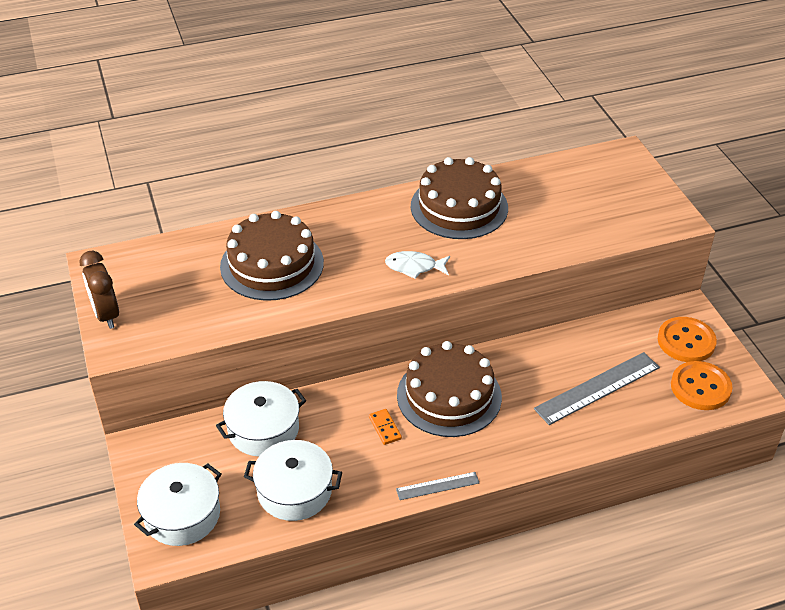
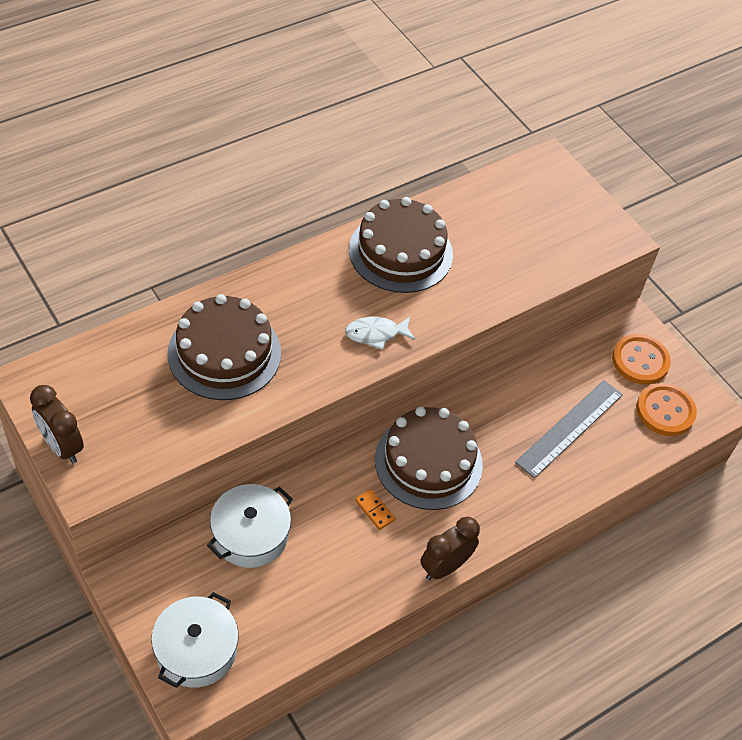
camera: 20 degrees left, 10 degrees up
white pot [244,440,342,521] -> none
grey ruler [396,472,479,500] -> brown clock [420,517,480,580]

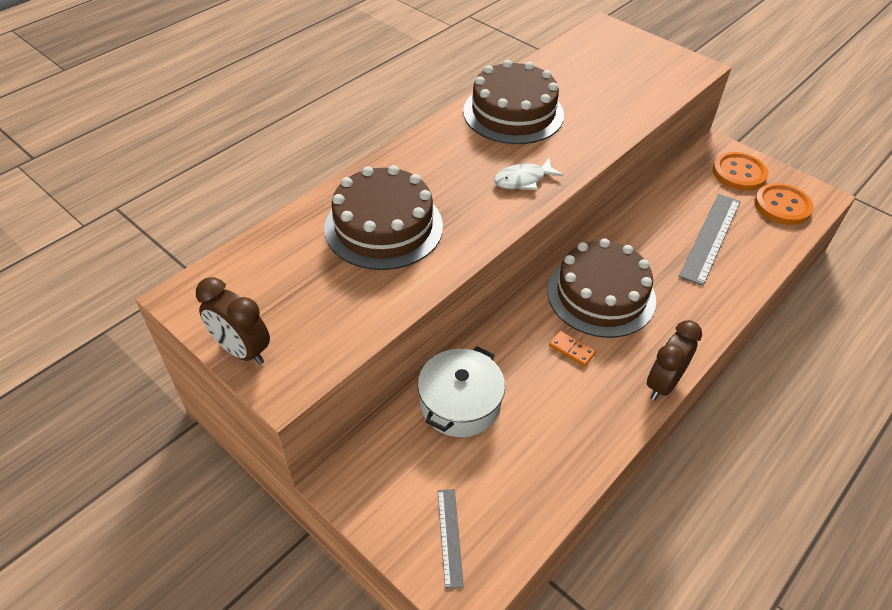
camera: 10 degrees left, 5 degrees down
white pot [151,592,239,688] -> grey ruler [438,489,464,589]

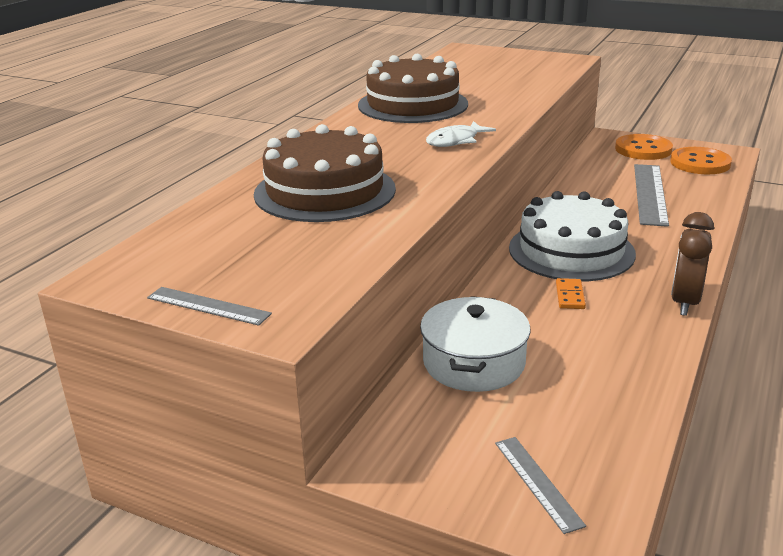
camera: 15 degrees left, 20 degrees down
brown clock [196,277,270,365] -> grey ruler [147,287,272,326]
brown cake [547,239,656,338] -> white cake [509,191,636,281]
orange domino [549,331,596,367] -> orange domino turned 75 degrees clockwise [556,278,586,309]

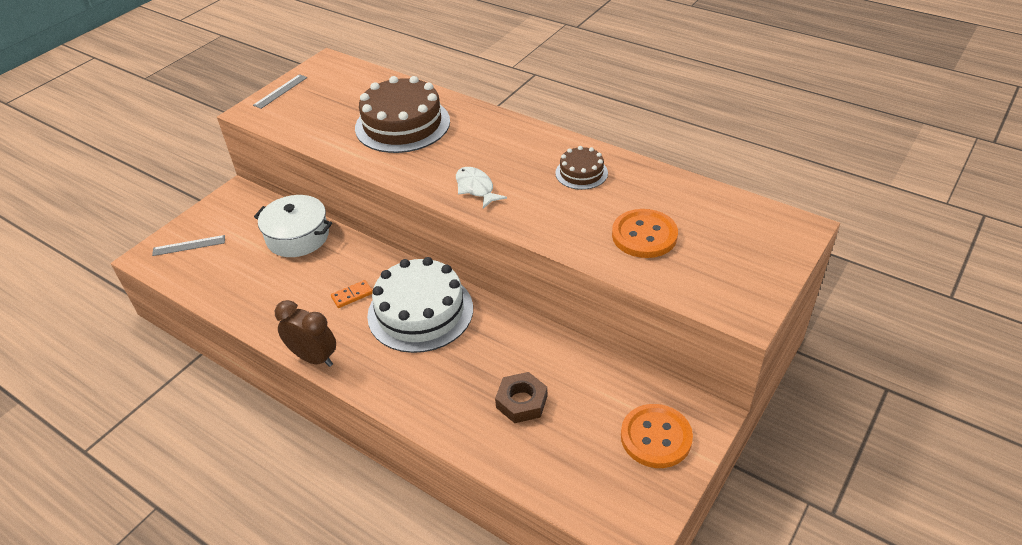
camera: 100 degrees right, 15 degrees up
brown cake [358,54,468,123] -> brown cake [555,146,608,190], size x0.50
orange domino [556,278,586,309] -> orange domino turned 45 degrees counterclockwise [331,280,373,308]
grey ruler [634,164,669,227] -> brown nut [495,372,547,423]
orange button [670,147,732,174] -> orange button moved to [612,209,678,258]

